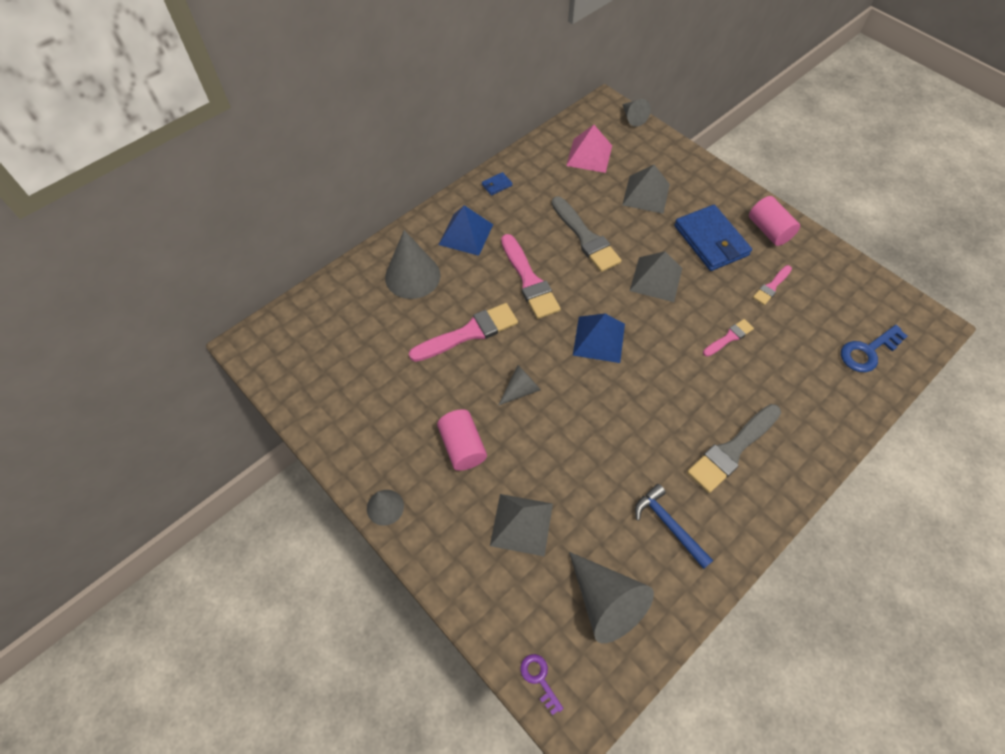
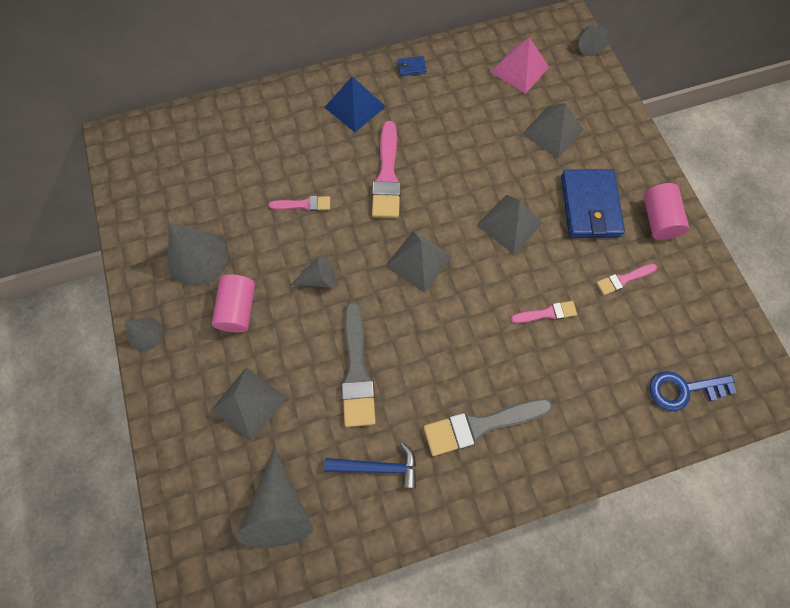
camera: 25 degrees right, 10 degrees up
grey cone [385,230,440,299] -> grey cone moved to [168,223,228,286]
pink brush [409,303,518,362] -> pink brush [269,196,330,211], size x0.54
purple key [520,654,564,715] -> none
grey brush [551,196,622,272] -> grey brush moved to [341,302,376,427]
blue pyramid [573,314,625,363] -> grey pyramid [385,231,452,293]
blue hammer [635,484,713,569] -> blue hammer turned 105 degrees clockwise [324,442,416,488]

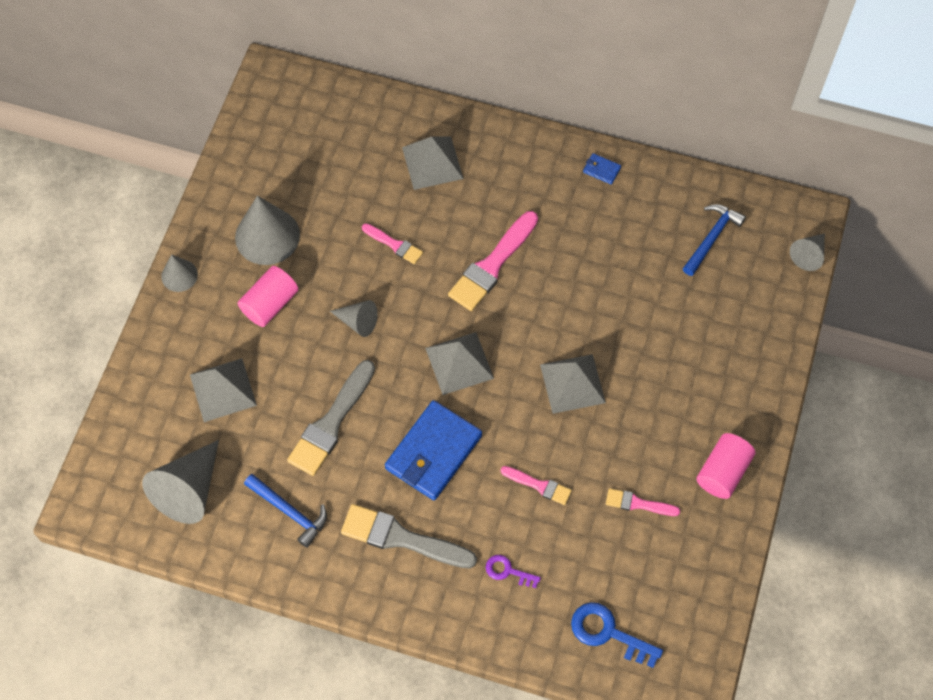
camera: 35 degrees right, 5 degrees down
blue pyramid [325,77,386,132] -> none
pink pyramid [491,37,549,94] -> blue hammer [683,204,746,276]
grey pyramid [522,103,584,159] -> grey pyramid moved to [402,136,464,190]
blue wallet [561,169,625,238] -> blue wallet moved to [385,400,482,500]
none -> purple key [486,555,541,588]

